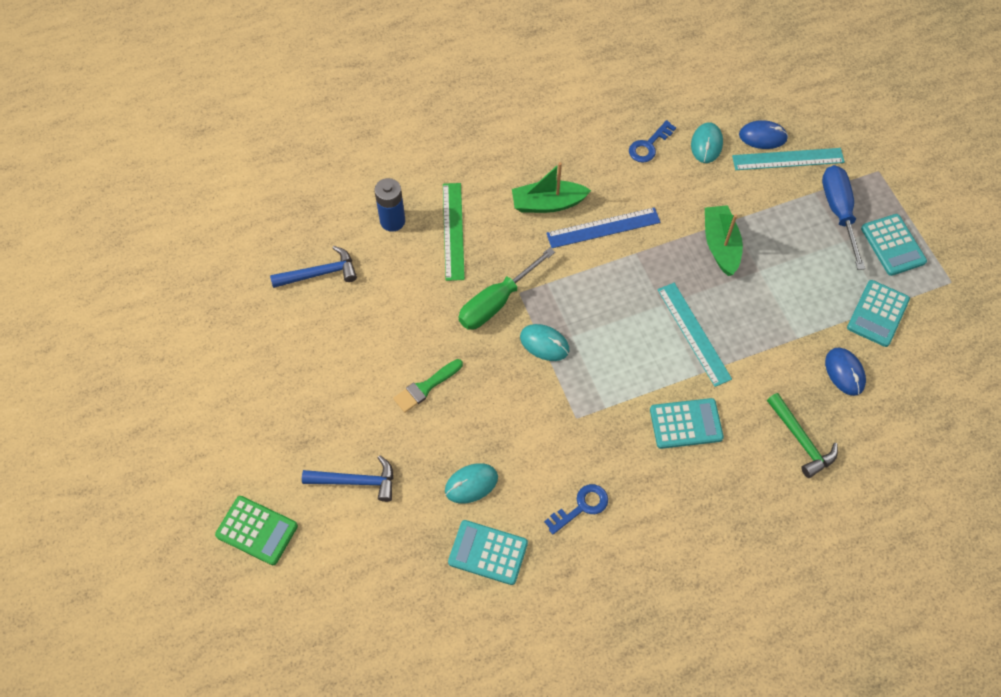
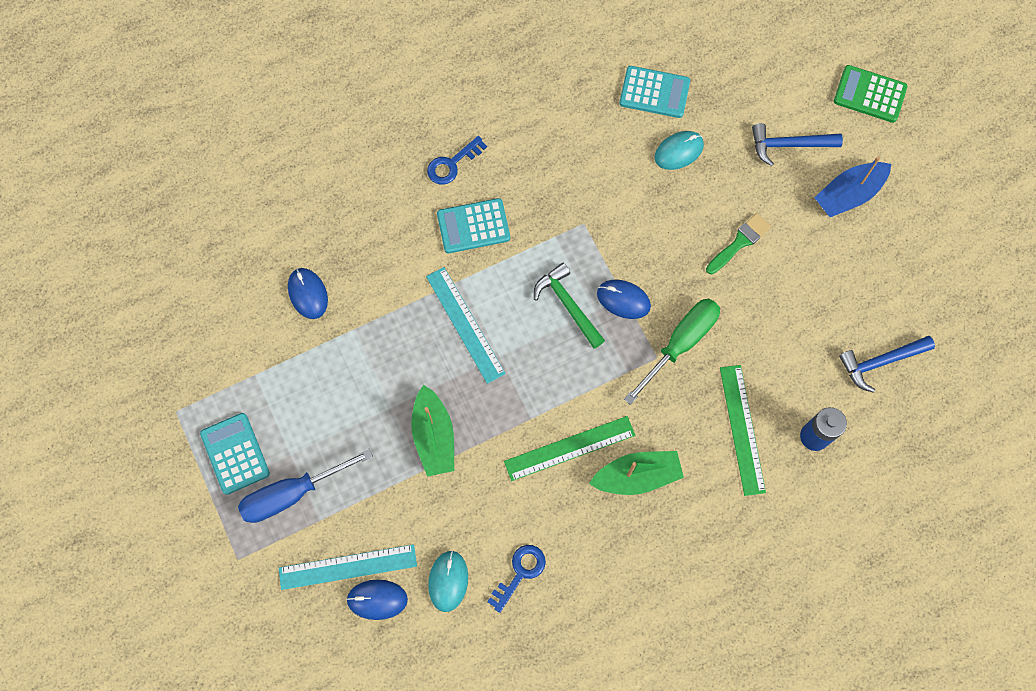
camera: 175 degrees right, 10 degrees up
turquoise mouse [520,324,569,361] -> blue mouse [597,280,651,319]
blue key [544,484,608,534] -> blue key moved to [427,136,487,185]
blue ruler [546,207,661,248] -> green ruler [504,416,635,481]
green hammer [767,393,838,478] -> green hammer moved to [534,263,605,349]
blue screwdriver [822,165,866,270] -> blue screwdriver turned 75 degrees clockwise [238,449,373,523]
turquoise calculator [847,280,910,347] -> none
none -> blue boat [814,156,891,217]

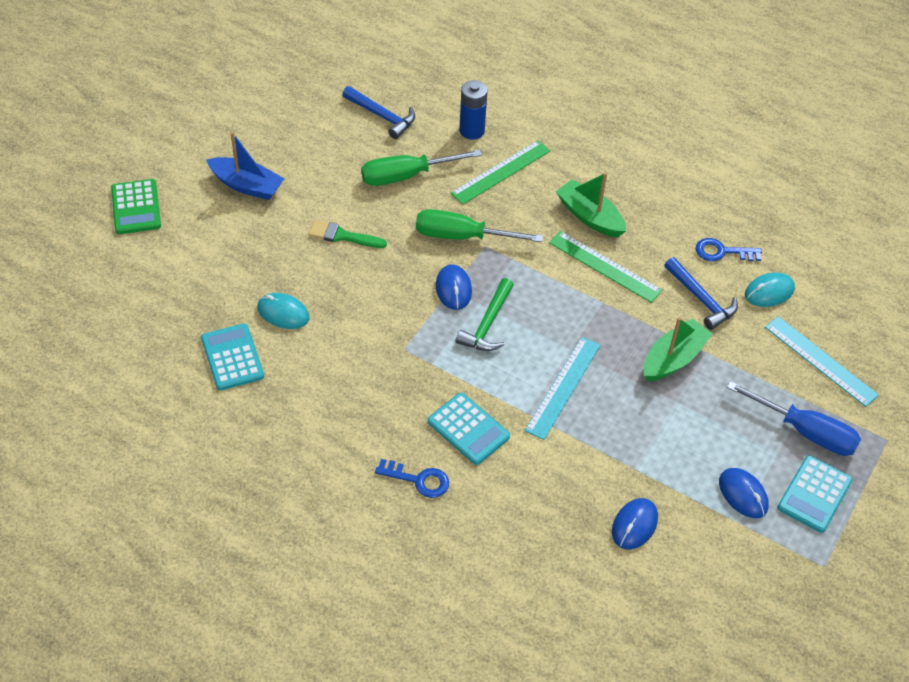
camera: 125 degrees left, 20 degrees down
blue mouse [346,579,408,620] -> blue mouse moved to [719,468,769,518]
blue hammer [752,123,843,166] -> blue hammer moved to [664,257,738,330]
none -> green screwdriver [361,149,482,186]

